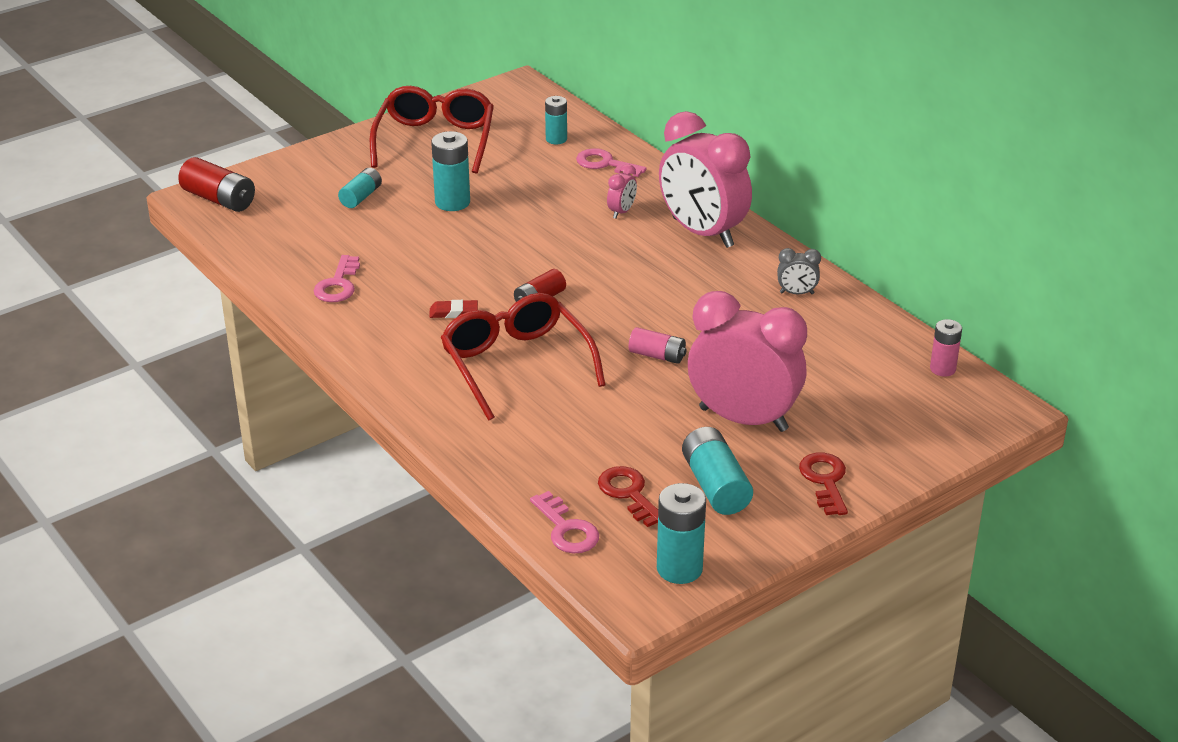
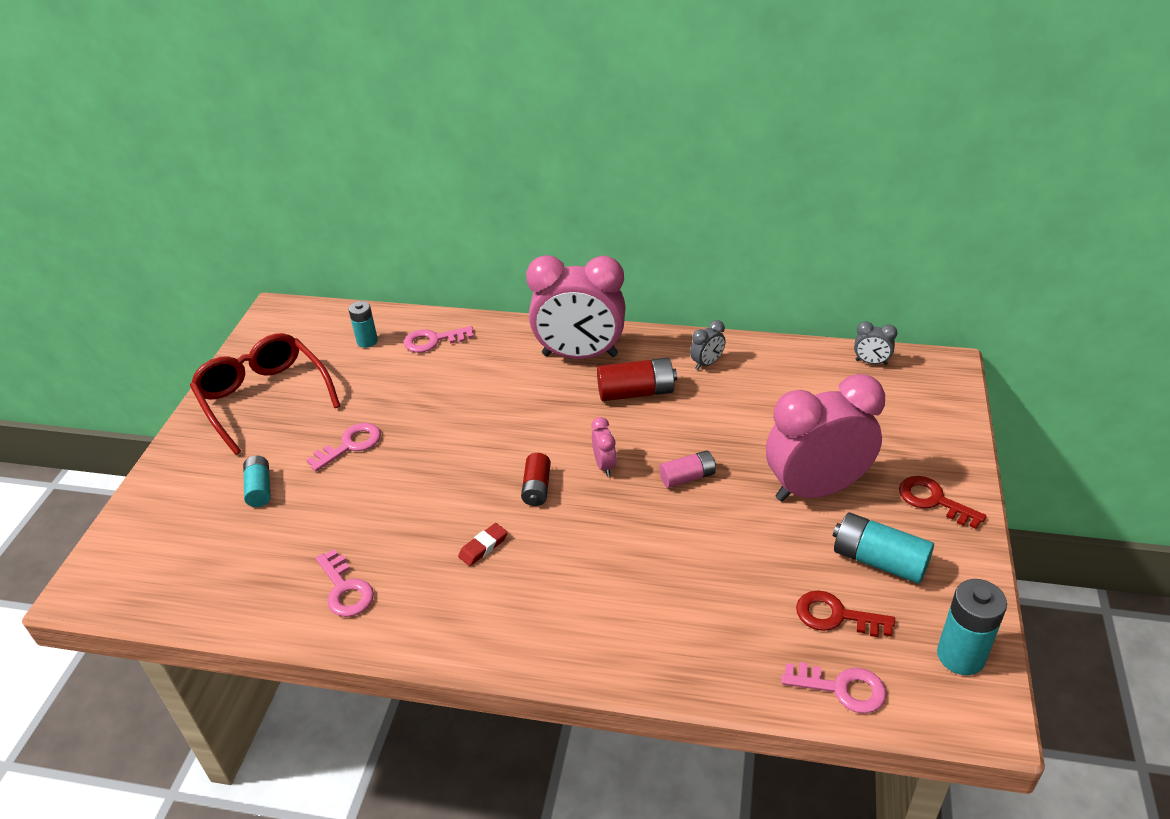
camera: 40 degrees left, 5 degrees up
red battery [178,157,255,212] -> red battery moved to [597,358,677,401]
turquoise battery [431,131,470,211] -> pink key [306,423,381,471]
red glasses [441,293,605,421] -> none
pink clock [607,164,637,219] -> pink clock moved to [591,417,617,476]
pink battery [930,319,962,377] -> grey clock [854,321,897,365]

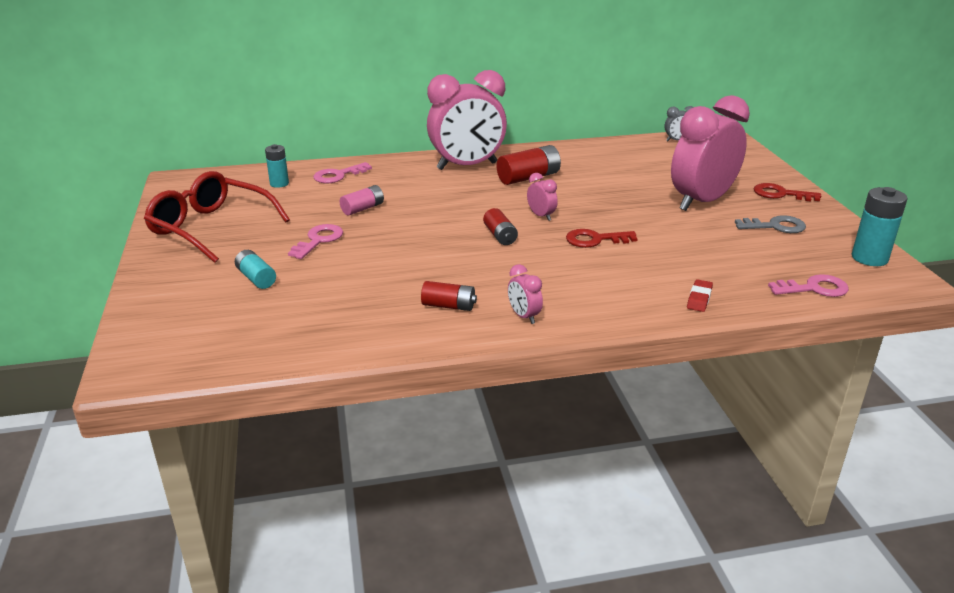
camera: 25 degrees left, 10 degrees down
pink key [316,549,374,617] -> none
red eraser [458,523,507,566] -> red eraser moved to [687,279,713,312]
pink battery [659,450,716,488] -> pink battery moved to [340,185,384,216]
grey clock [690,320,726,370] -> none
red key [796,591,895,637] -> red key moved to [566,229,638,248]
turquoise battery [833,513,934,584] -> grey key [735,215,806,233]
none -> red battery [421,281,477,311]
none -> pink clock [508,264,543,324]

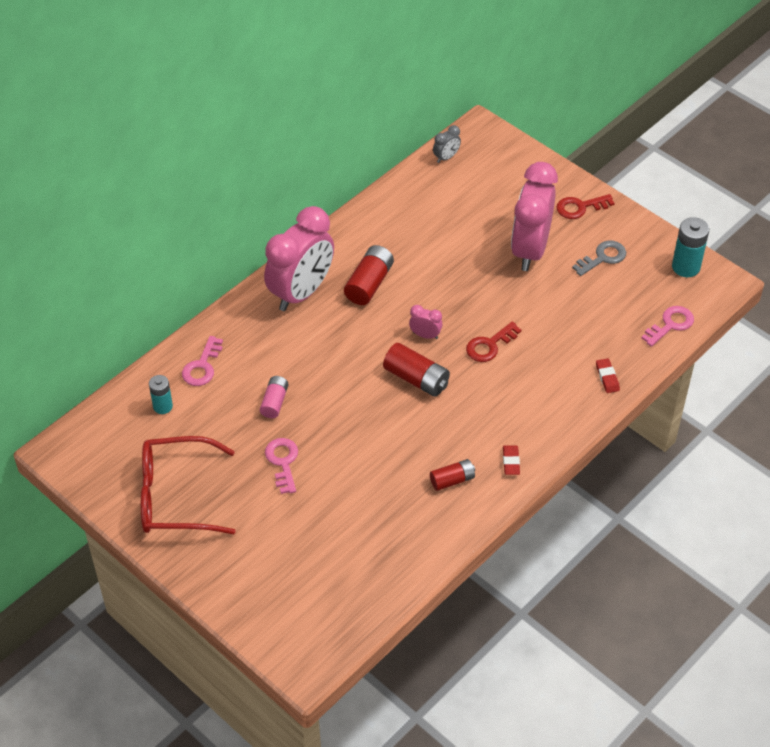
camera: 35 degrees left, 20 degrees up
turquoise battery [235,250,276,289] -> none
red battery [483,208,518,245] -> red battery [383,343,450,397], size x1.56
pink clock [508,264,543,324] -> red eraser [503,446,520,475]

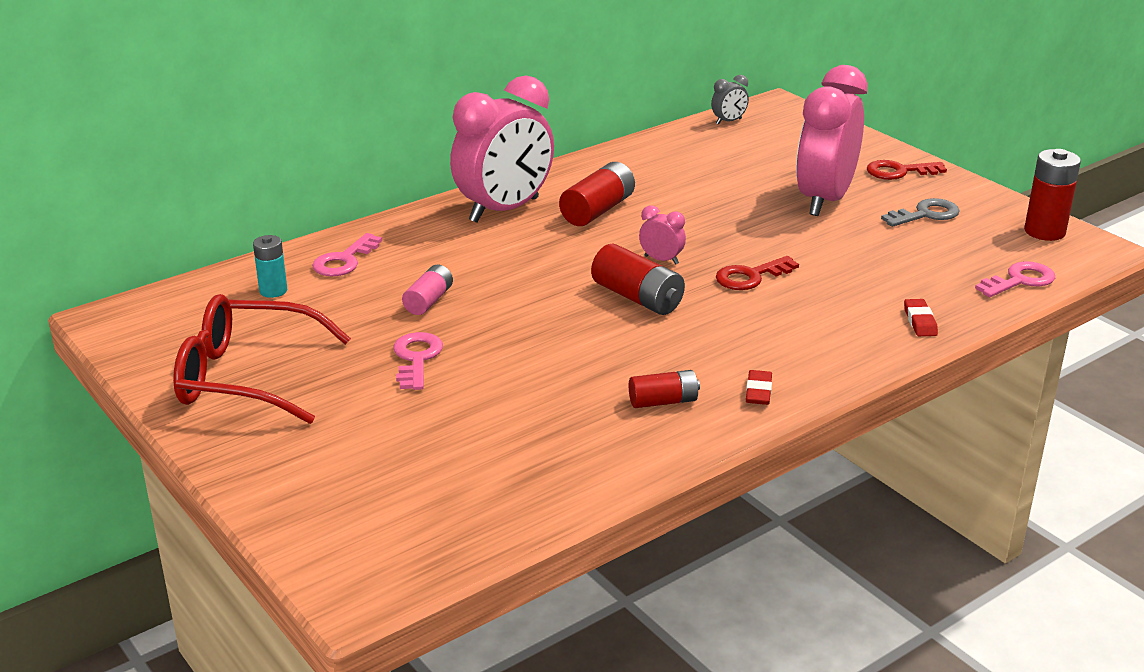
camera: 10 degrees right, 20 degrees down
turquoise battery [672,217,709,277] -> red battery [1024,149,1081,241]

